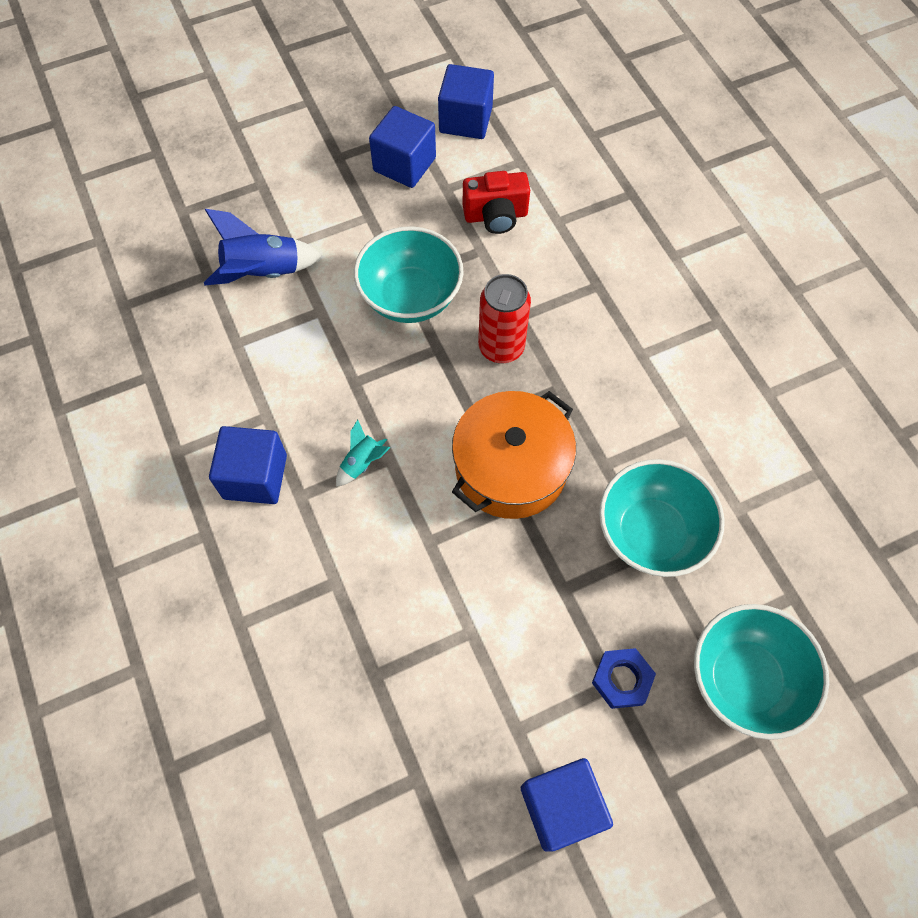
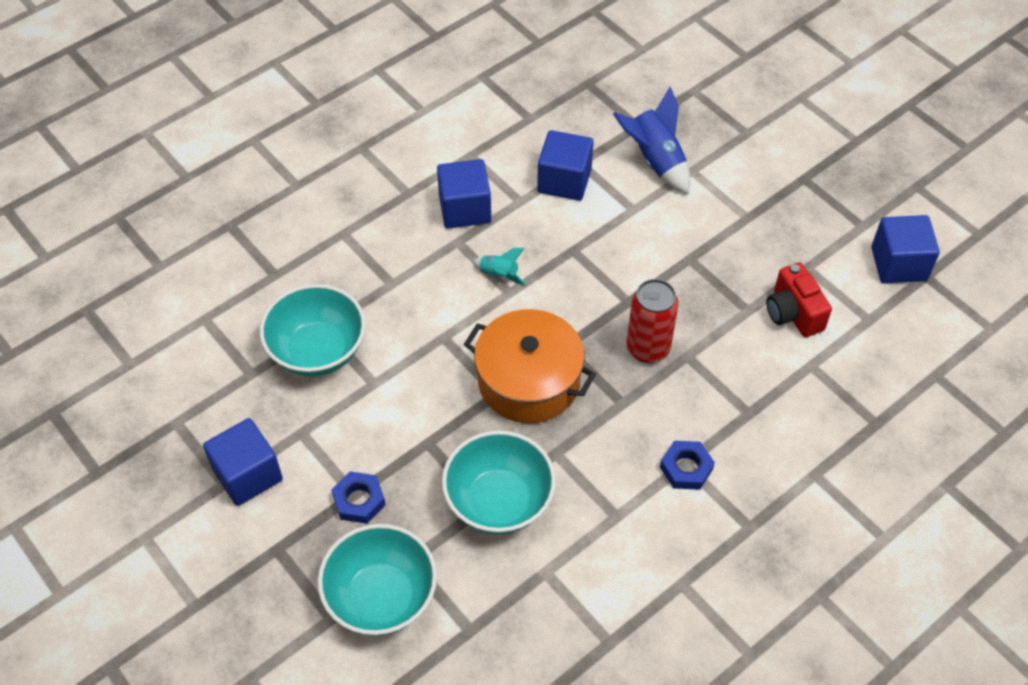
camera: 75 degrees right, 10 degrees down
turquoise bowl [354,226,464,323] -> turquoise bowl moved to [259,284,366,377]
blue cube [369,106,436,188] -> blue cube moved to [537,130,594,201]
none -> blue nut [660,441,715,490]

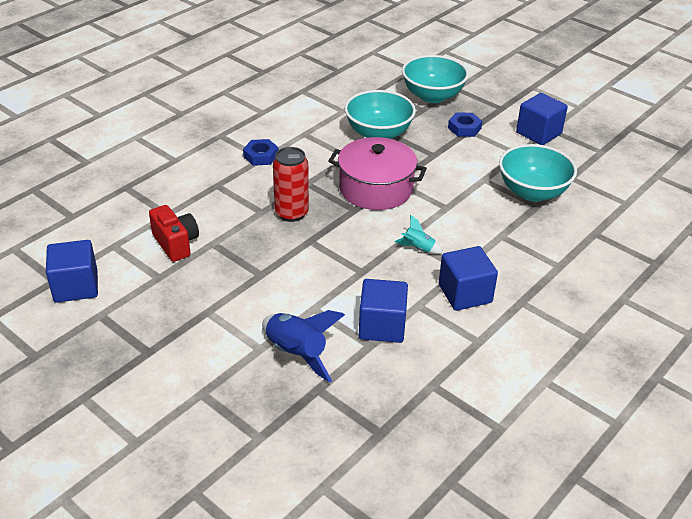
camera: 170 degrees right, 15 degrees down
orange pot [464,309,596,423] -> pink pot [329,137,427,210]

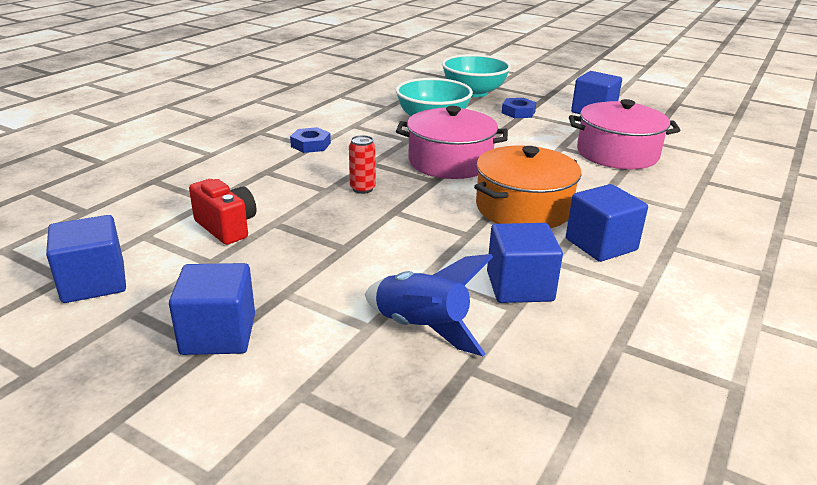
camera: 10 degrees left, 10 degrees down
red can [273,147,309,222] -> red can [349,135,376,194], size x0.63
turquoise rocket [395,215,443,254] -> orange pot [474,146,581,228]
turquoise bowl [499,144,577,202] -> pink pot [569,99,680,169]
none -> blue cube [169,263,255,355]

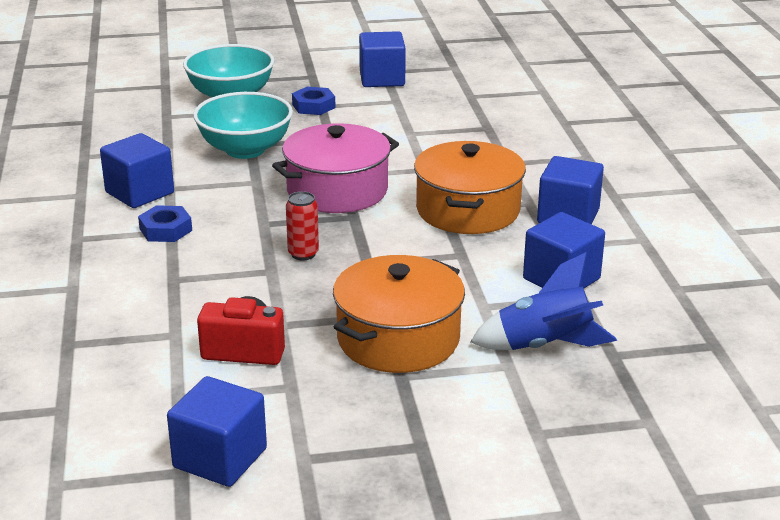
camera: 40 degrees left, 0 degrees up
blue cube [169,263,255,355] -> blue cube moved to [100,133,174,208]
pink pot [569,99,680,169] -> none
none -> orange pot [333,255,465,373]

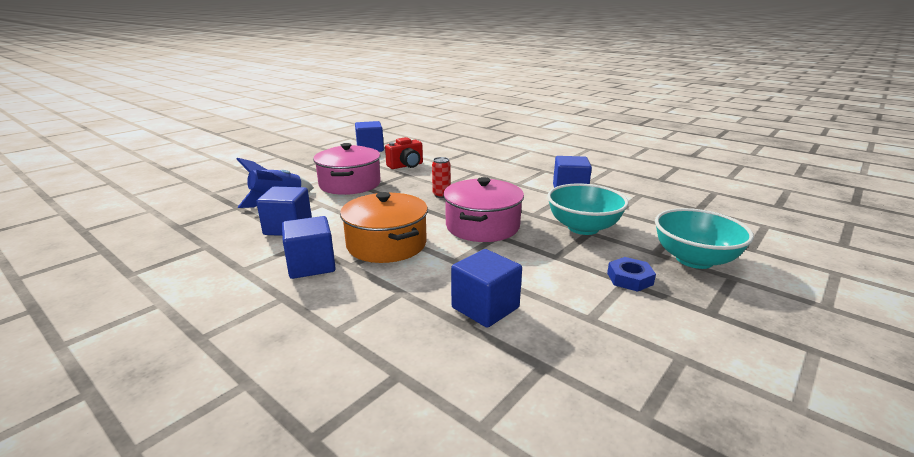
camera: 140 degrees right, 5 degrees down
blue nut [138,205,192,242] -> none
orange pot [333,255,465,373] -> pink pot [313,143,381,195]
blue cube [359,31,406,87] -> blue cube moved to [451,249,522,328]

